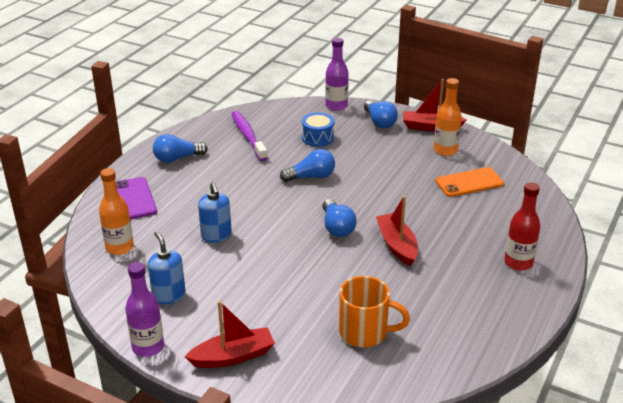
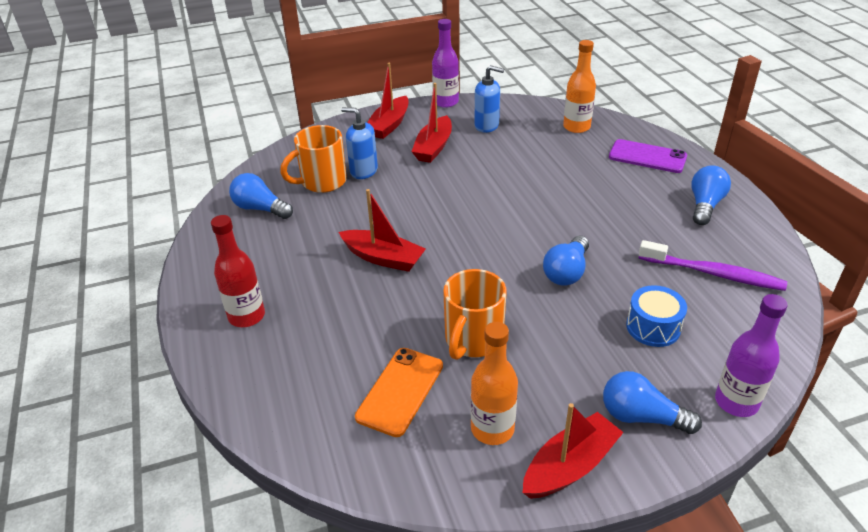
camera: 135 degrees right, 5 degrees up
blue soap dispenser [198,182,232,243] -> blue soap dispenser moved to [341,107,378,179]
blue light bulb [322,199,357,237] -> blue light bulb moved to [229,173,293,219]
none -> red boat [411,83,452,163]
none -> orange mug [443,269,507,360]

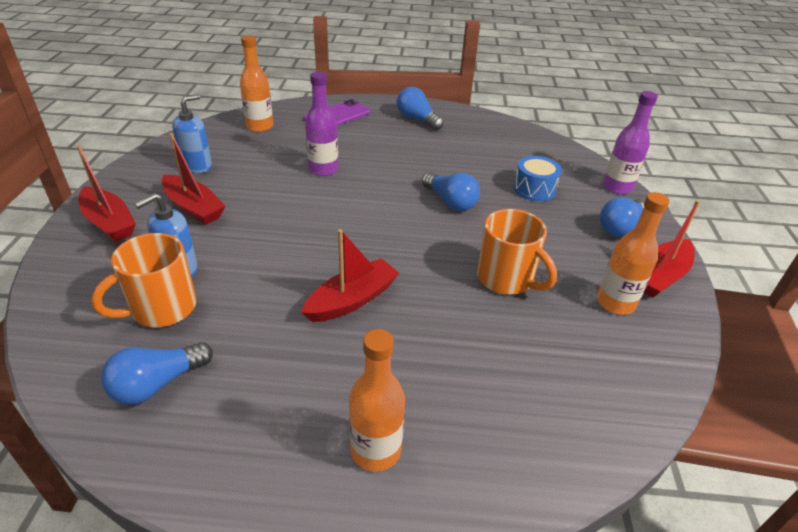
camera: 70 degrees left, 0 degrees up
red bottle [211,215,265,327] -> orange bottle [349,329,405,472]
orange mug [280,125,347,193] -> orange mug turned 60 degrees clockwise [91,233,197,327]
orange phone [355,348,443,437] -> none
purple bottle [432,19,459,108] -> purple bottle moved to [305,72,338,176]
red boat [523,403,624,499] -> red boat turned 120 degrees counterclockwise [644,200,700,297]
purple toothbrush [639,240,787,291] -> none

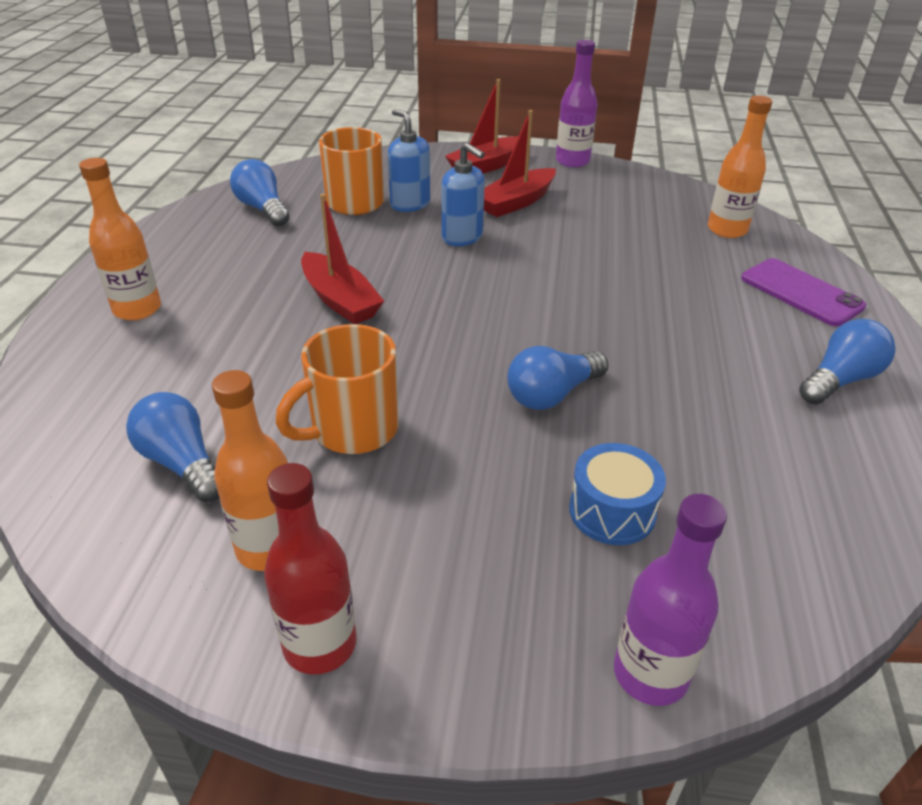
camera: 95 degrees right, 0 degrees up
blue soap dispenser [172,94,212,173] -> blue soap dispenser moved to [441,143,485,246]
purple bottle [305,72,338,176] -> purple bottle moved to [556,40,597,168]
blue light bulb [600,197,645,237] -> blue light bulb moved to [126,392,220,502]
red boat [644,200,700,297] -> red bottle [264,463,356,675]

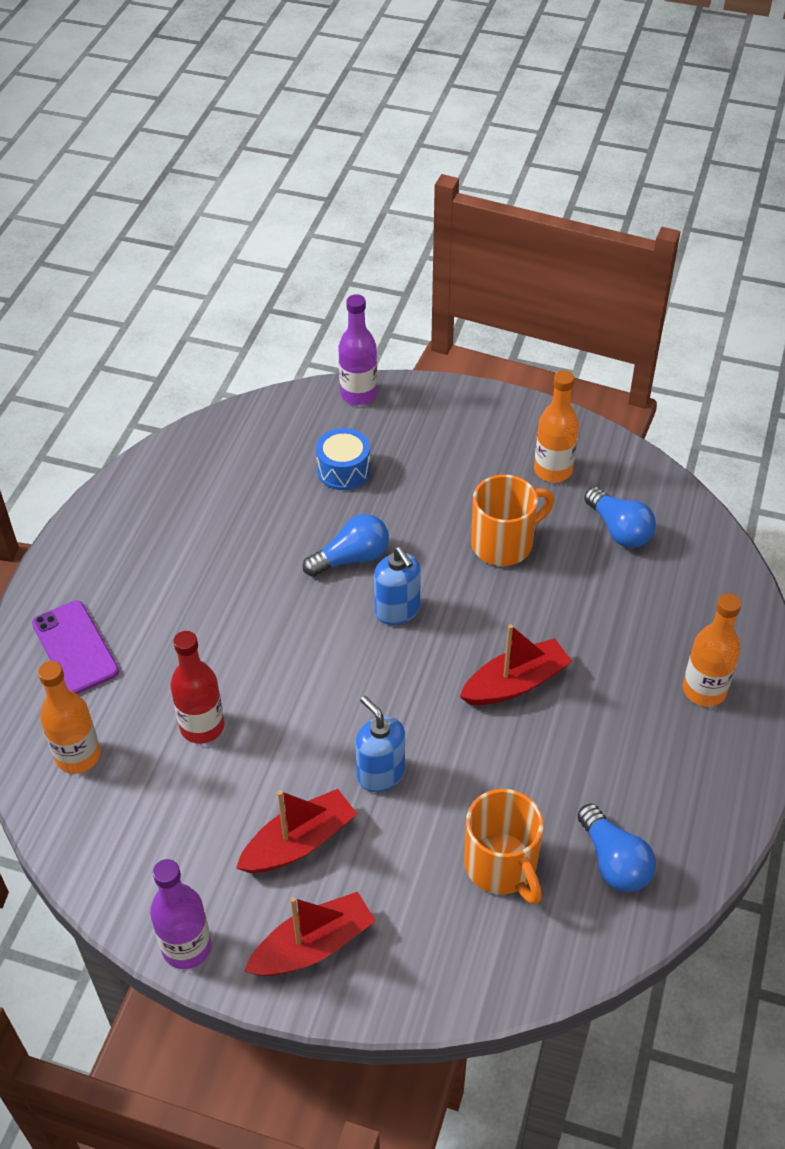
camera: 170 degrees left, 10 degrees up
red bottle [264,463,356,675] -> red bottle moved to [170,631,224,744]
red boat [301,194,384,324] -> red boat turned 90 degrees clockwise [460,624,572,705]
blue soap dispenser [388,109,430,212] -> blue soap dispenser moved to [374,547,421,625]
blue light bulb [799,319,895,405] -> none

